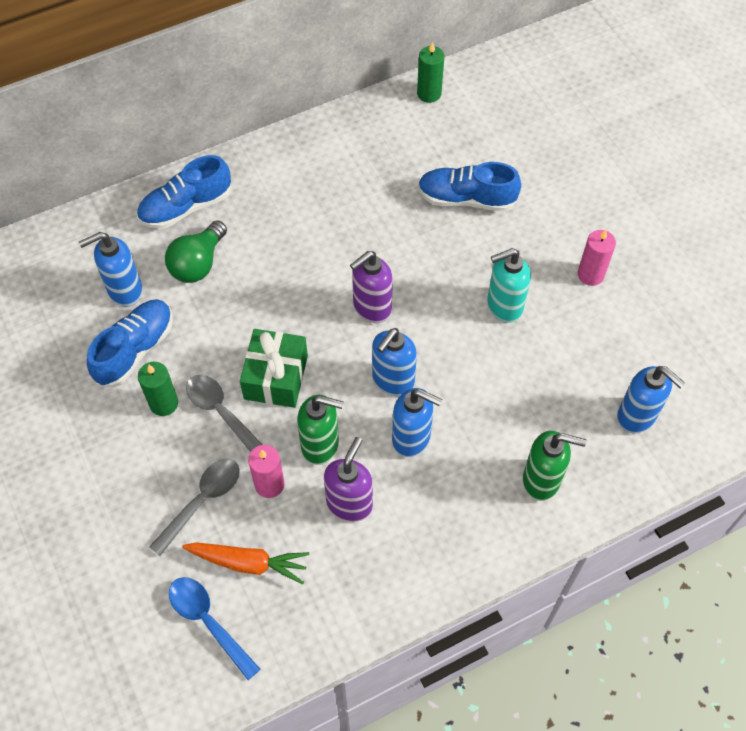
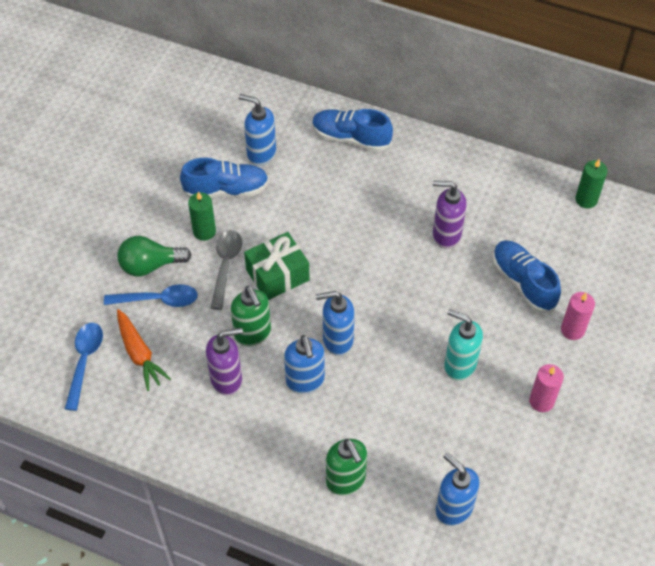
camera: 50 degrees right, 5 degrees down
grey spoon [149,459,240,556] -> blue spoon [104,284,198,307]
green light bulb [165,220,227,283] -> green light bulb moved to [118,236,191,276]
pink candle [248,445,285,498] -> pink candle moved to [561,292,595,340]
purple soap dispenser [350,251,393,323] -> purple soap dispenser moved to [433,181,467,249]
blue soap dispenser [617,366,685,434] -> blue soap dispenser turned 135 degrees clockwise [435,452,480,526]

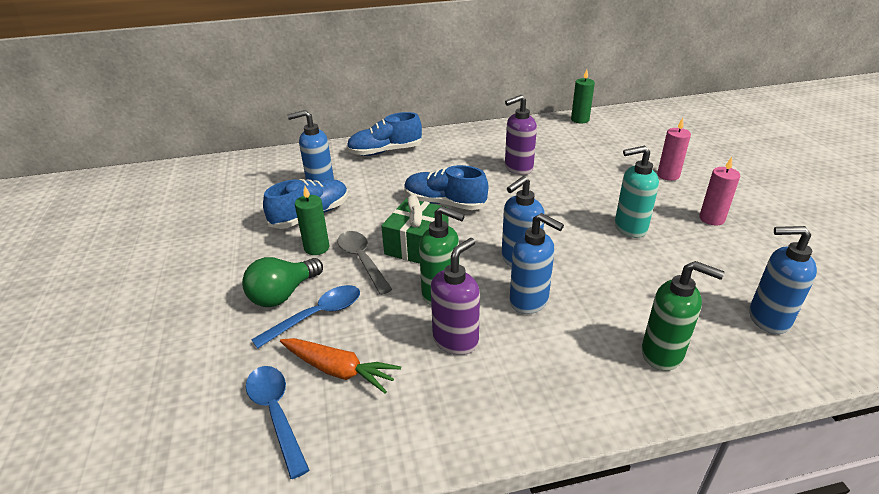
camera: 35 degrees left, 20 degrees down
blue shoe [492,240,561,313] -> blue shoe moved to [404,165,488,210]

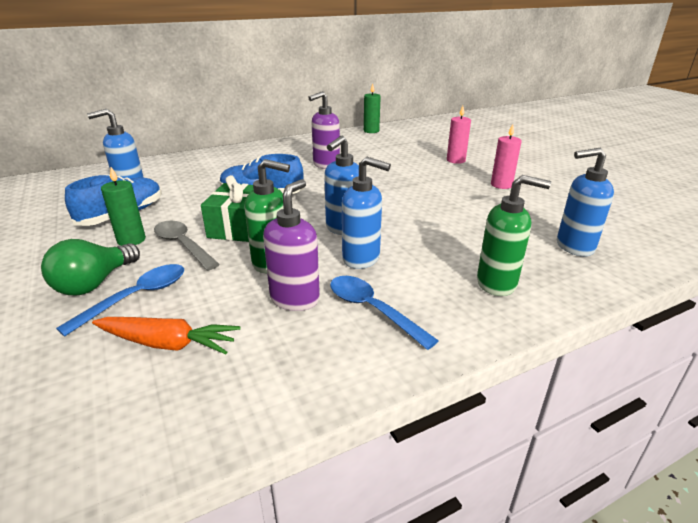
camera: 15 degrees left, 5 degrees down
blue spoon [246,366,309,479] -> blue spoon moved to [330,276,439,350]
blue shoe [346,112,422,156] -> none
turquoise soap dispenser [615,146,659,238] -> none

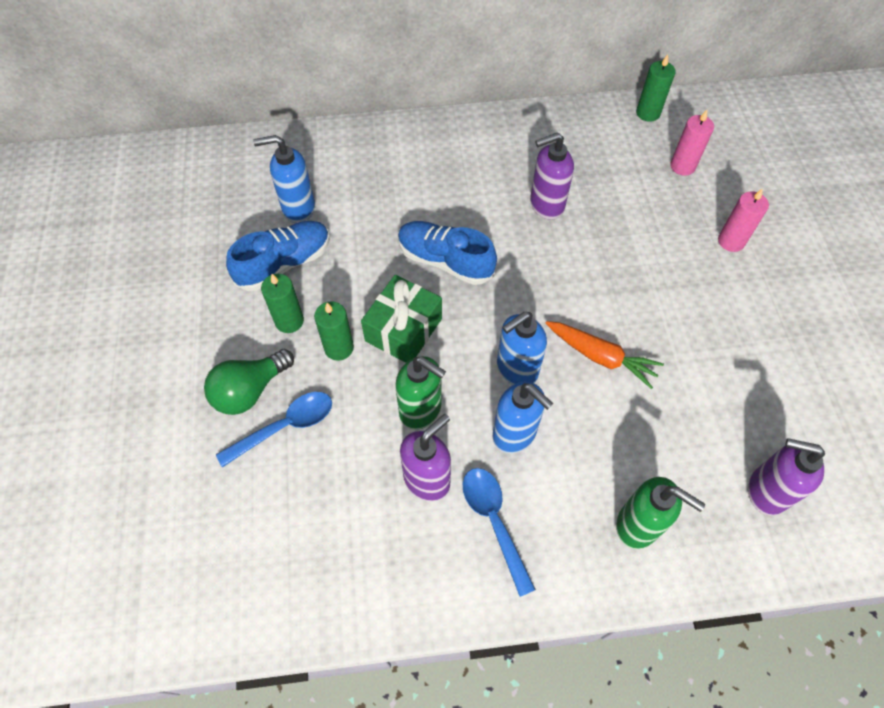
camera: 20 degrees right, 30 degrees up
orange carrot [92,317,240,354] -> orange carrot moved to [545,321,664,389]
grey spoon [154,221,220,270] -> green candle [314,301,354,361]
pink candle [491,124,522,189] -> pink candle moved to [670,110,714,176]
blue soap dispenser [557,148,614,256] -> purple soap dispenser [748,438,825,516]

